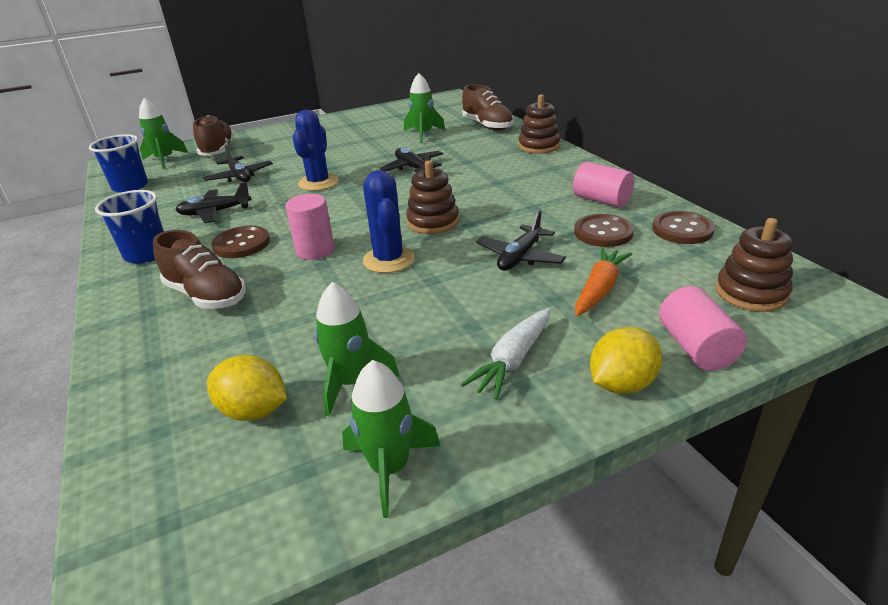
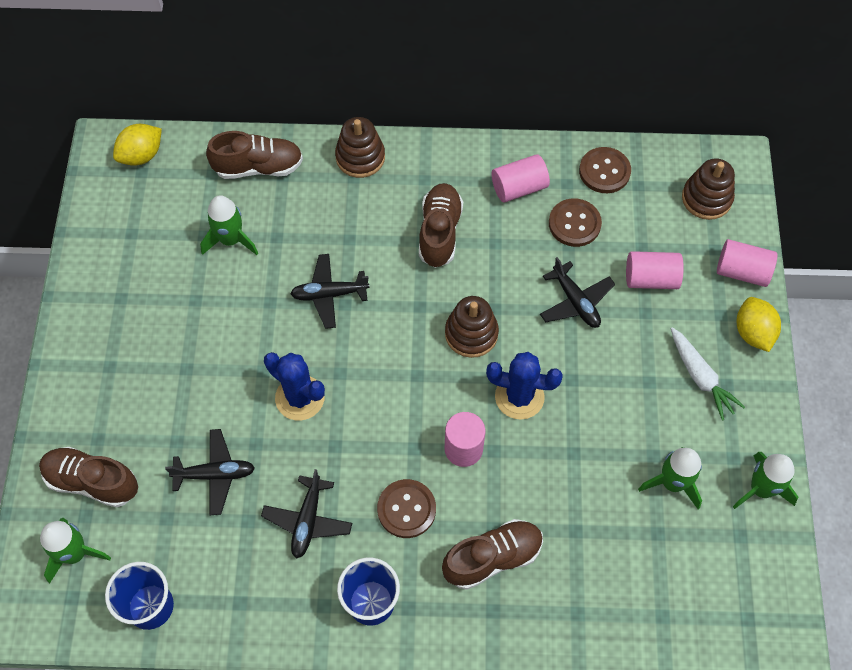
camera: 65 degrees left, 30 degrees up
yellow lemon [207,355,287,421] -> yellow lemon moved to [113,124,162,166]
orange carrot [575,247,632,316] -> pink cylinder [626,251,684,289]
none -> brown shoe [419,183,463,268]

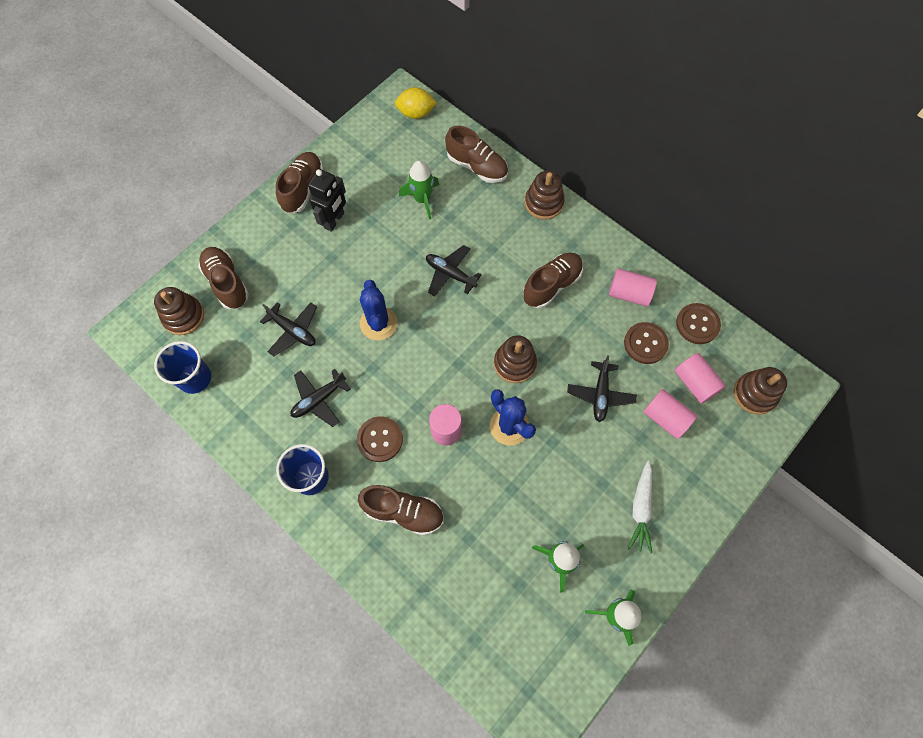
camera: 40 degrees right, 5 degrees up
green rocket [40,518,111,583] -> brown stacking toy [154,287,204,335]
pink cylinder [717,239,778,287] -> pink cylinder moved to [675,353,726,404]
yellow lemon [737,297,781,352] -> none
none -> brown shoe [276,152,323,213]
none -> black robot [308,169,346,232]

